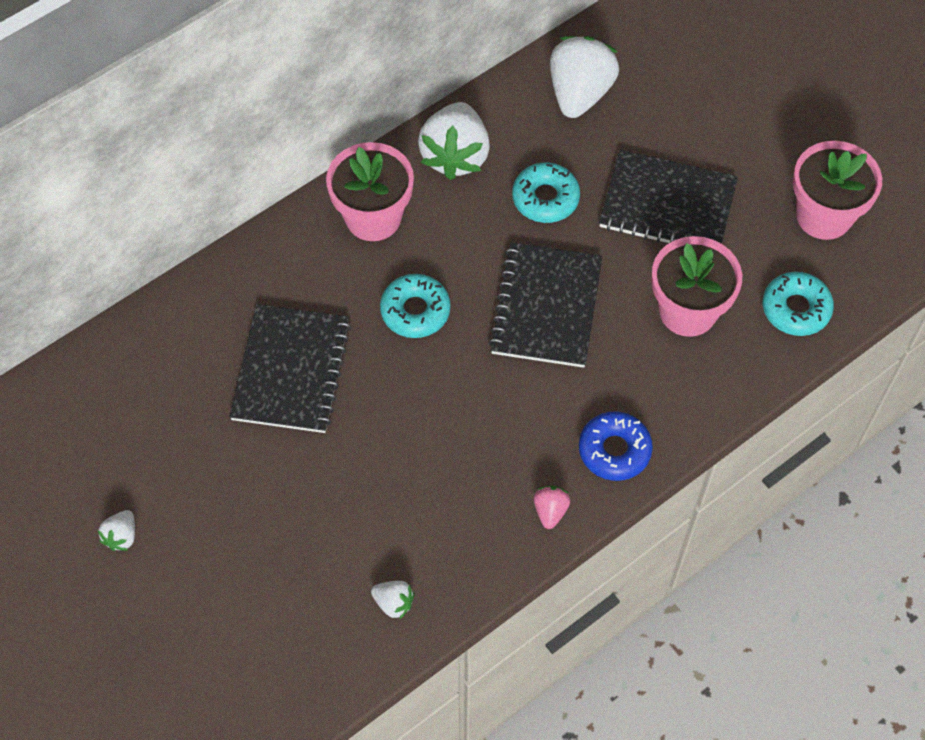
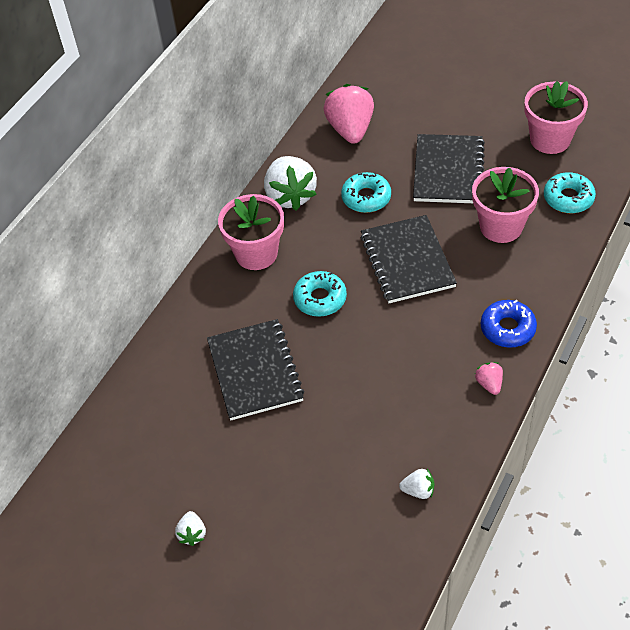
camera: 20 degrees left, 10 degrees down
white strawberry [550,36,619,118] -> pink strawberry [323,84,374,144]
black notebook [599,149,738,244] -> black notebook turned 75 degrees counterclockwise [413,134,485,203]

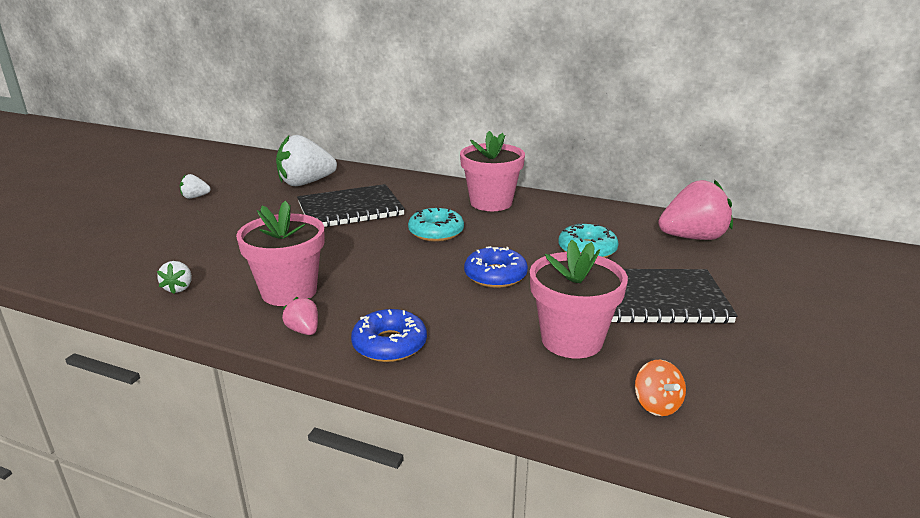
camera: 80 degrees right, 25 degrees down
white strawberry [264,156,317,211] -> white strawberry moved to [276,135,337,186]
black notebook [361,215,457,303] -> blue donut [464,246,528,288]
pink strawberry [475,362,503,395] -> pink strawberry turned 105 degrees counterclockwise [282,297,318,335]
pink flower pot [524,81,588,154] -> pink flower pot moved to [236,201,324,306]
turquoise donut [544,172,596,213] -> orange spinning top [635,360,686,416]

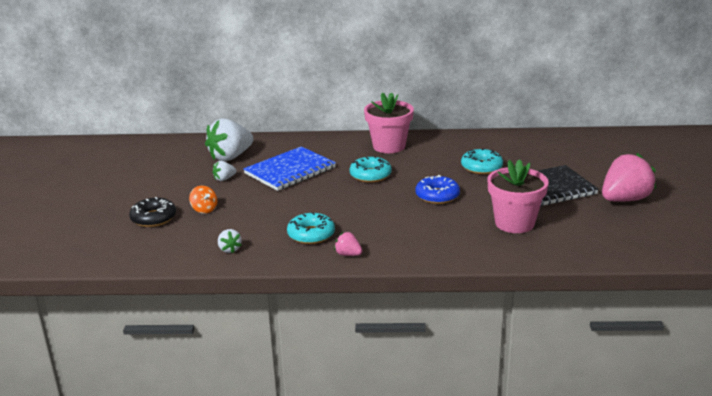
camera: 20 degrees left, 0 degrees up
white strawberry [180,174,211,199] -> white strawberry moved to [213,161,237,181]
pink flower pot [236,201,324,306] -> turquoise donut [287,212,335,244]
black notebook [297,184,405,227] -> blue notebook [243,146,336,191]
blue donut [351,309,427,362] -> none
orange spinning top [635,360,686,416] -> orange spinning top moved to [189,186,217,214]
pink strawberry [658,180,733,240] -> pink strawberry moved to [602,153,656,202]
none -> black donut [129,197,176,227]

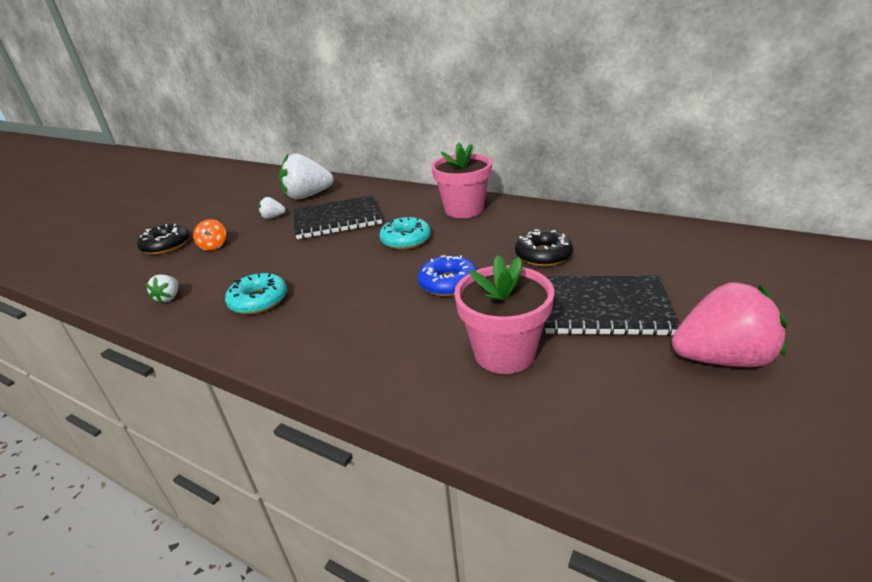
camera: 30 degrees right, 5 degrees up
blue notebook [243,146,336,191] -> black notebook [294,195,382,239]
pink strawberry [334,232,362,256] -> none
turquoise donut [461,148,503,174] -> black donut [515,229,573,267]

